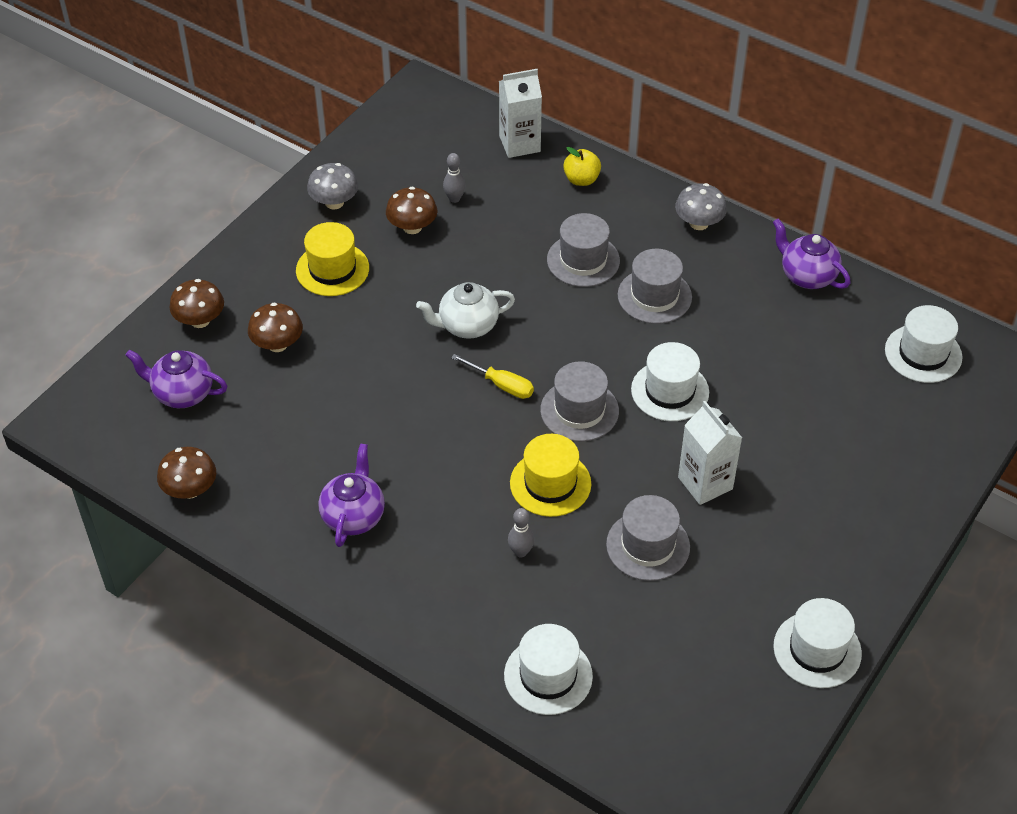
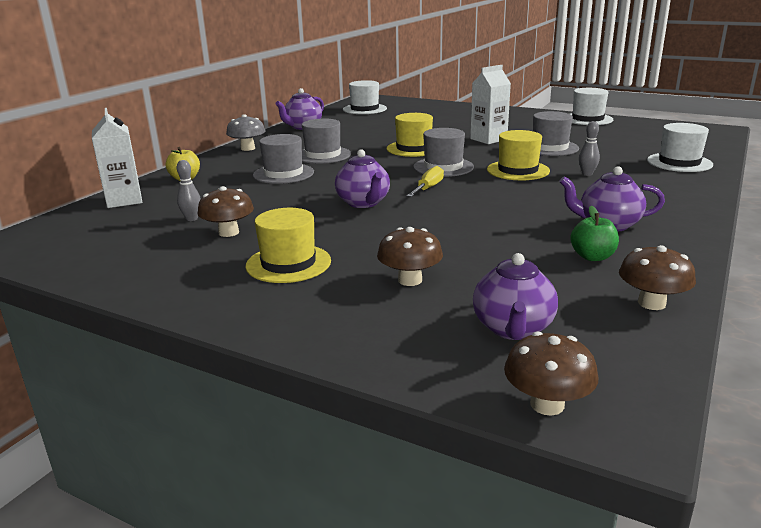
camera: 95 degrees left, 25 degrees down
brown mushroom [169,279,224,328] -> brown mushroom moved to [504,332,598,416]
grey mushroom [307,163,358,210] -> none
white teapot [416,282,515,339] -> purple teapot [335,149,390,208]
white hat [631,342,709,421] -> yellow hat [387,113,433,157]
none -> green apple [570,206,619,261]

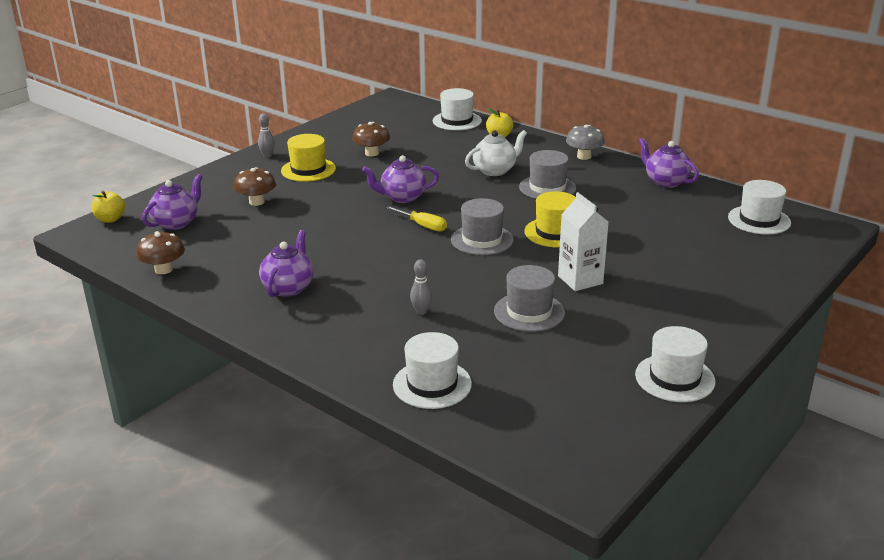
camera: 100 degrees right, 5 degrees up
white carton [92,108,143,208] -> white hat [433,88,482,130]
grey bowling pin [177,160,201,221] -> grey bowling pin moved to [258,114,275,158]
grey hat [253,134,314,184] -> white teapot [465,130,527,176]
purple teapot [473,253,558,340] -> purple teapot turned 105 degrees clockwise [142,174,203,230]
yellow hat [487,130,550,180] -> none
brown mushroom [504,332,598,416] -> yellow apple [92,191,125,223]
green apple [570,206,619,261] -> none

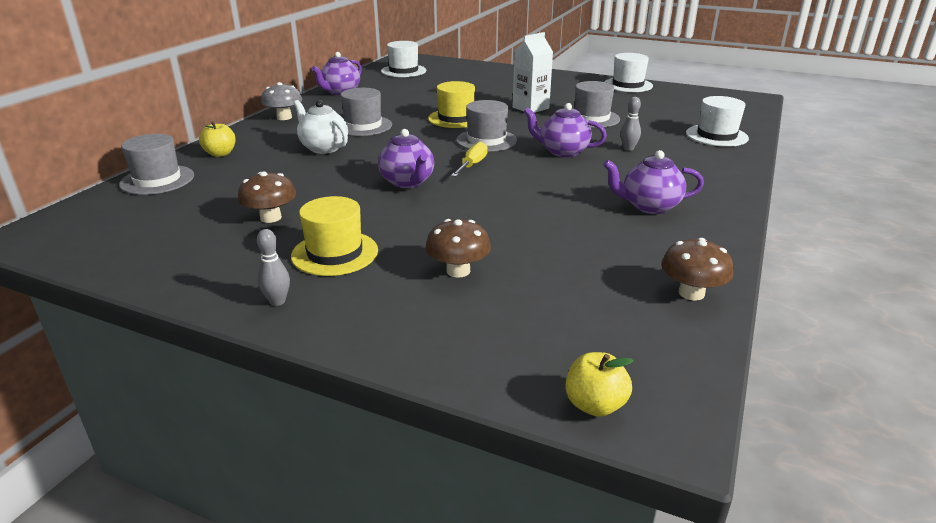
camera: 105 degrees left, 0 degrees up
purple teapot [142,174,203,230] -> purple teapot moved to [523,103,607,157]
white hat [433,88,482,130] -> grey hat [119,134,194,195]

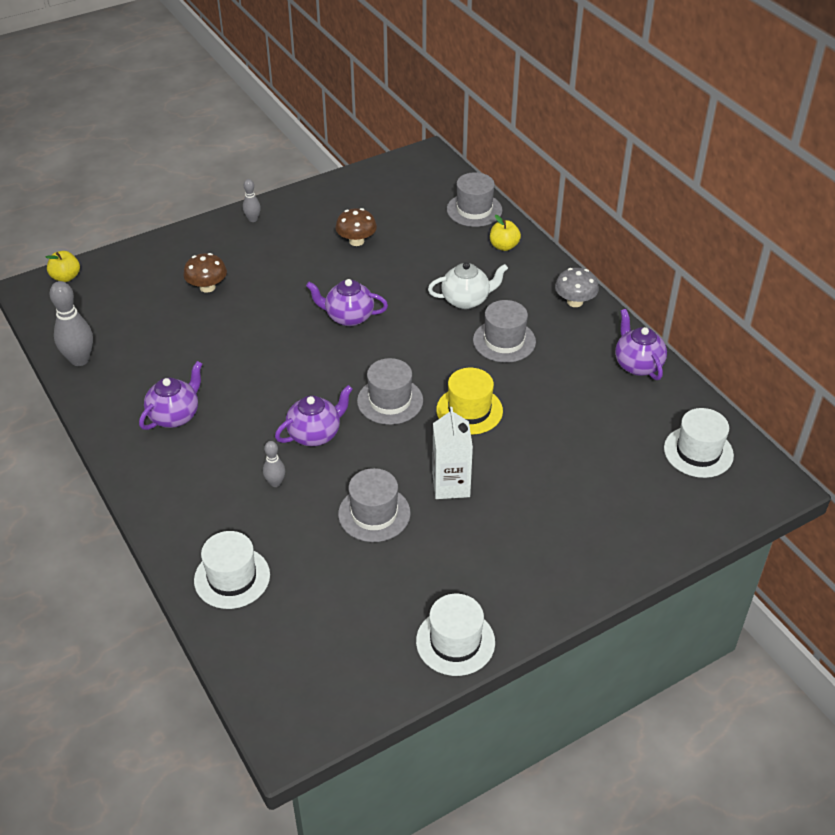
camera: 125 degrees right, 15 degrees up
yellow hat [291,196,378,276] -> none
yellow screwdriver [451,142,488,177] -> none
brown mushroom [661,238,733,301] -> grey bowling pin [50,281,93,366]

